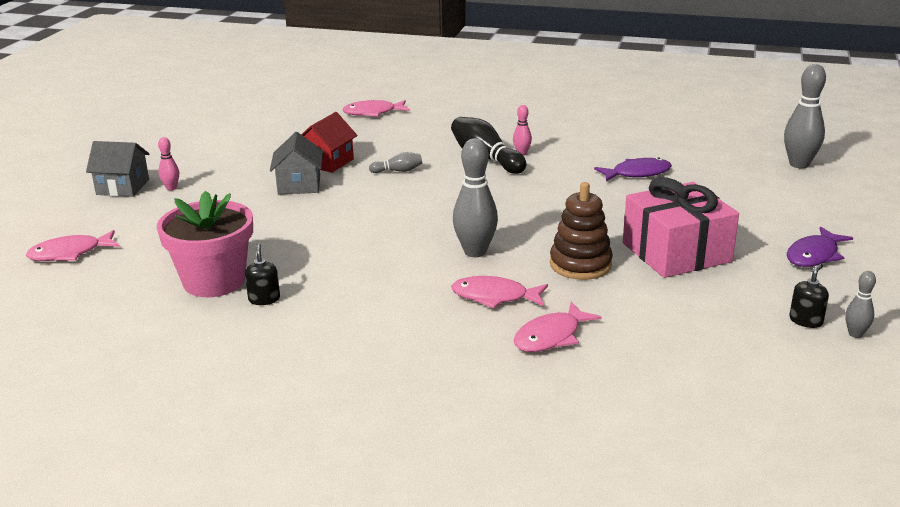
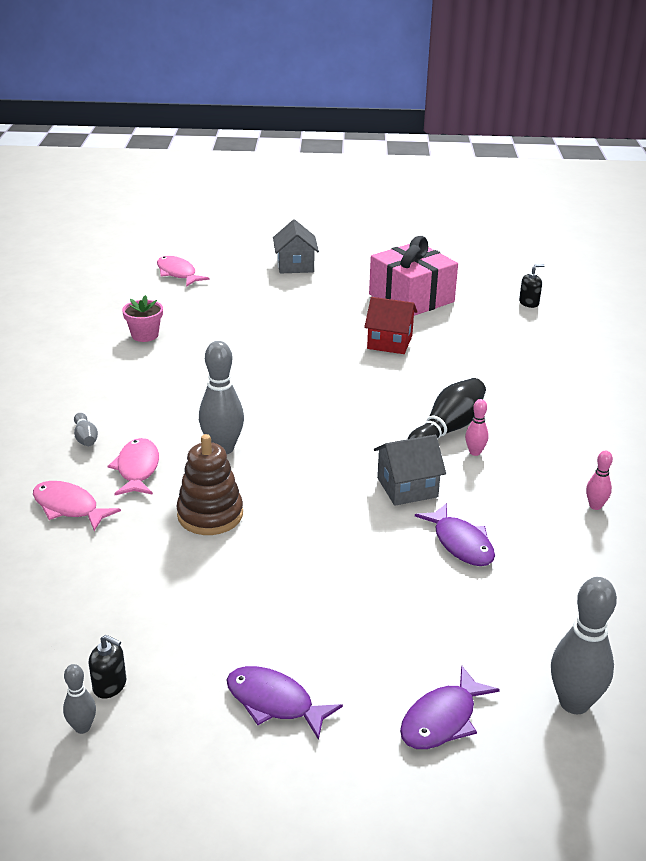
camera: 75 degrees right, 5 degrees up
pink flower pot [157,191,253,297] -> pink flower pot [122,295,163,342], size x0.54
pink bowling pin [158,137,179,190] -> pink bowling pin moved to [586,451,613,510]
black soap dispenser [245,244,280,305] -> black soap dispenser moved to [519,264,545,308]
grey house [270,132,323,195] -> grey house moved to [374,435,446,506]
pink fish [343,100,410,117] -> none
grey bowling pin [369,152,422,173] -> grey bowling pin moved to [74,413,98,446]
pink gift [623,177,739,278] -> pink gift moved to [369,236,458,316]
none -> purple fish [400,665,500,749]

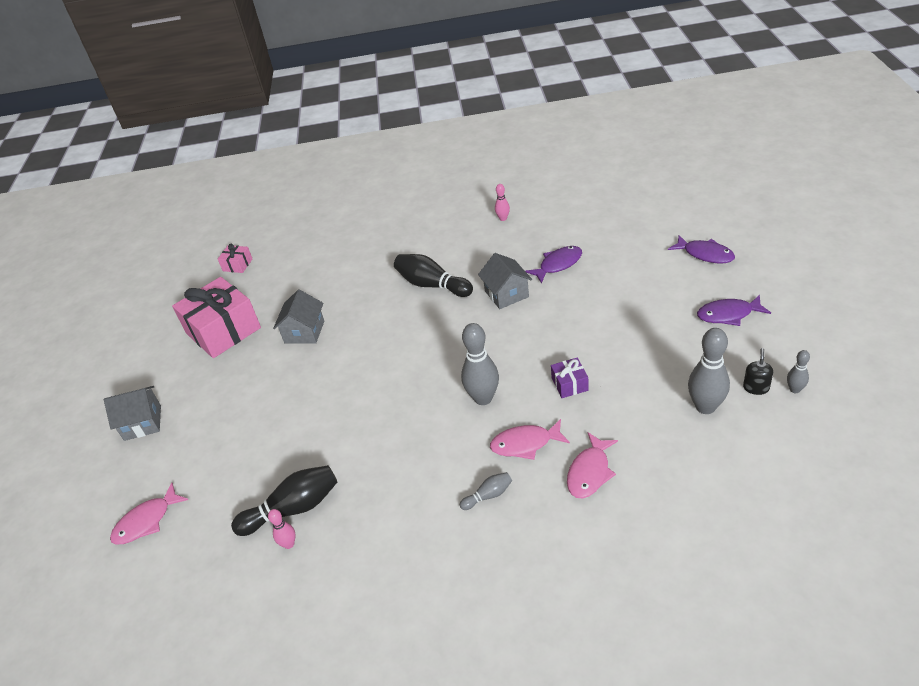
camera: 90 degrees left, 10 degrees up
pink flower pot [122,295,163,342] -> black bowling pin [231,465,337,536]
brown stacking toy [176,434,243,535] -> purple gift [551,358,589,398]
purple fish [227,666,343,740] -> purple fish turned 60 degrees clockwise [697,295,771,326]
red house [364,297,417,354] -> grey house [273,289,324,344]
pink bowling pin [465,399,489,456] -> pink bowling pin moved to [268,509,296,549]
black soap dispenser [519,264,545,308] -> pink gift [218,244,252,273]
grey bowling pin [551,577,617,714] -> grey bowling pin moved to [688,328,730,414]

